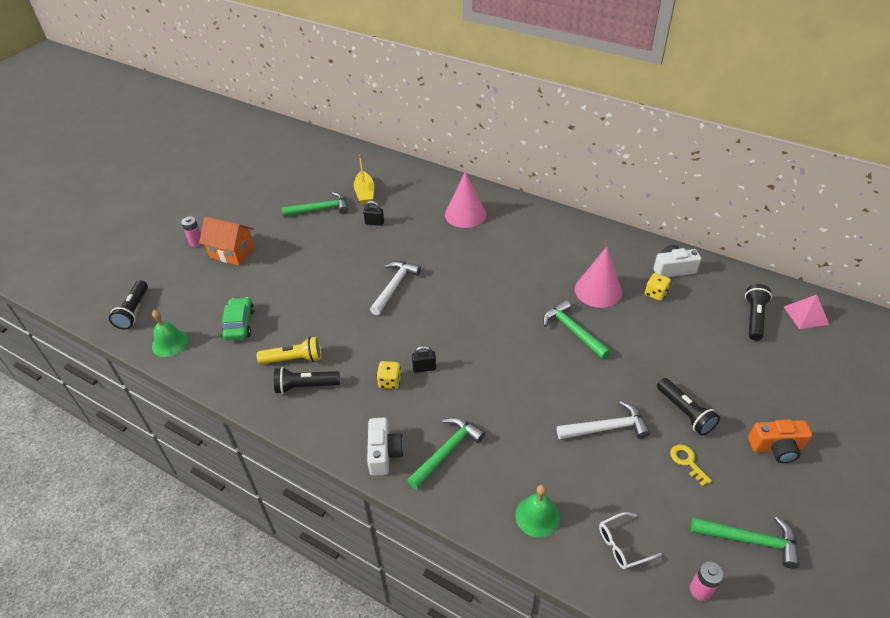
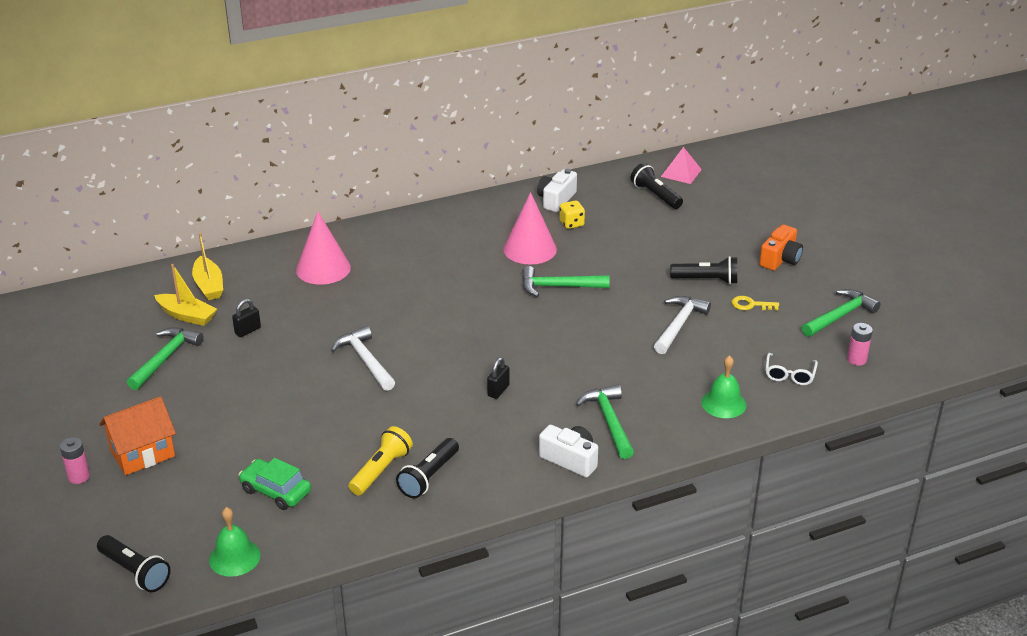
camera: 55 degrees left, 10 degrees down
yellow dice [377,361,401,389] -> none
none -> yellow boat [192,233,223,300]

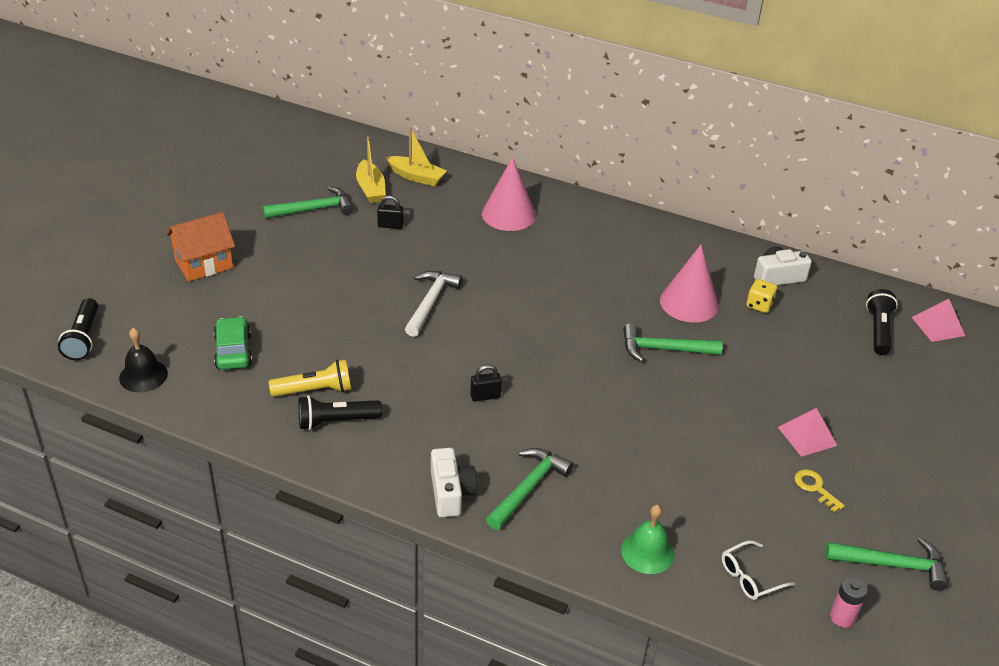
camera: 45 degrees right, 5 degrees up
pink battery [60,437,90,484] -> none
orange house [99,396,176,475] -> orange house turned 45 degrees counterclockwise [166,212,235,281]
yellow boat [192,233,223,300] -> yellow boat turned 90 degrees counterclockwise [386,127,447,186]
green bell [209,507,261,577] -> black bell [119,327,168,392]
green hammer [522,266,610,297] -> green hammer turned 45 degrees counterclockwise [623,323,723,362]
white hammer [654,296,711,354] -> none
black flashlight [670,256,737,284] -> pink pyramid [778,408,837,457]
orange camera [759,225,803,270] -> none

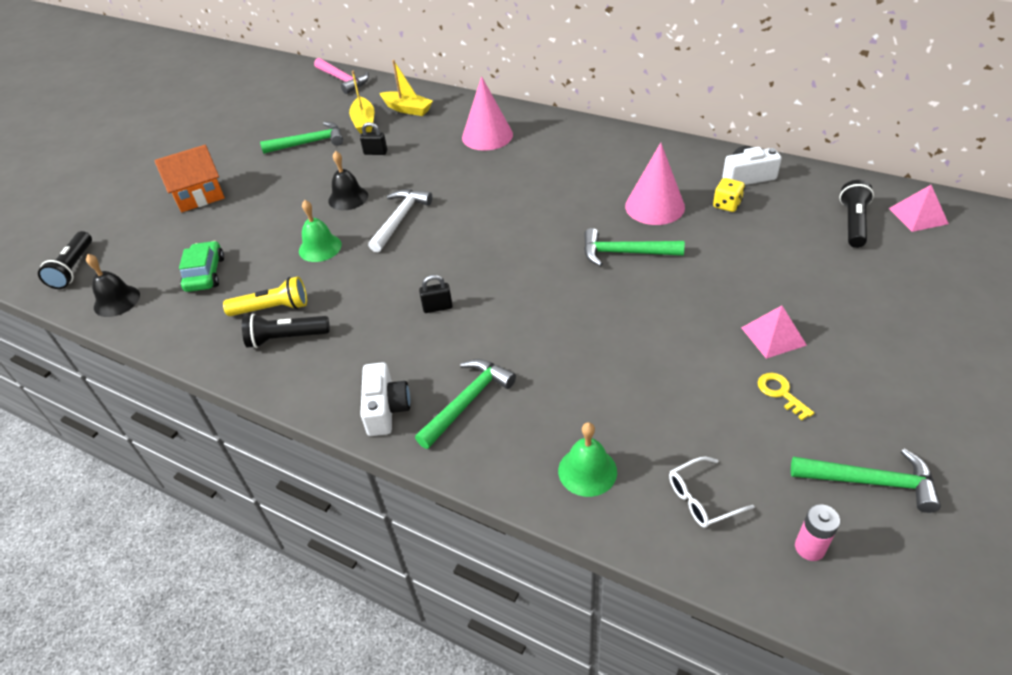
camera: 10 degrees right, 5 degrees up
none -> green bell [299,200,342,262]
none -> pink hammer [314,58,369,94]
none -> black bell [328,151,368,210]

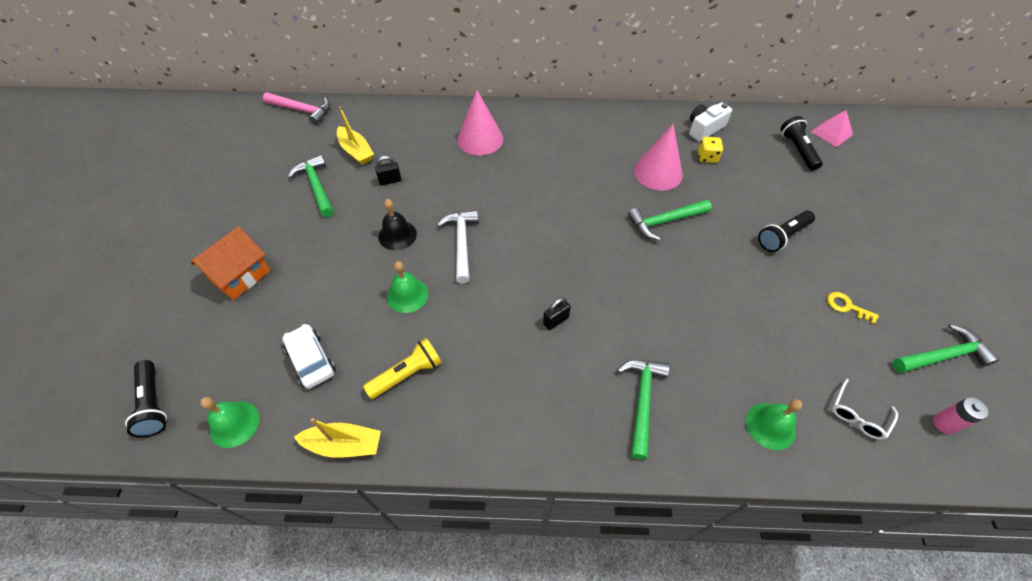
camera: 30 degrees left, 10 degrees up
black bell [86,254,140,317] -> green bell [200,397,259,448]
green car [179,241,224,292] -> white car [282,324,335,389]
black flashlight [242,314,330,348] -> black flashlight moved to [758,211,815,252]
green hammer [260,122,343,154] -> green hammer turned 75 degrees counterclockwise [288,155,334,217]
white camera [360,362,410,436] -> none
yellow boat [380,60,433,116] -> yellow boat moved to [294,418,381,458]
pink pyramid [741,305,807,359] -> none

